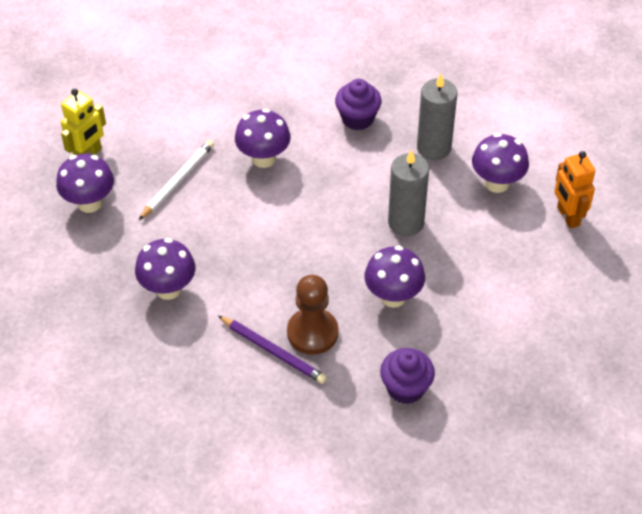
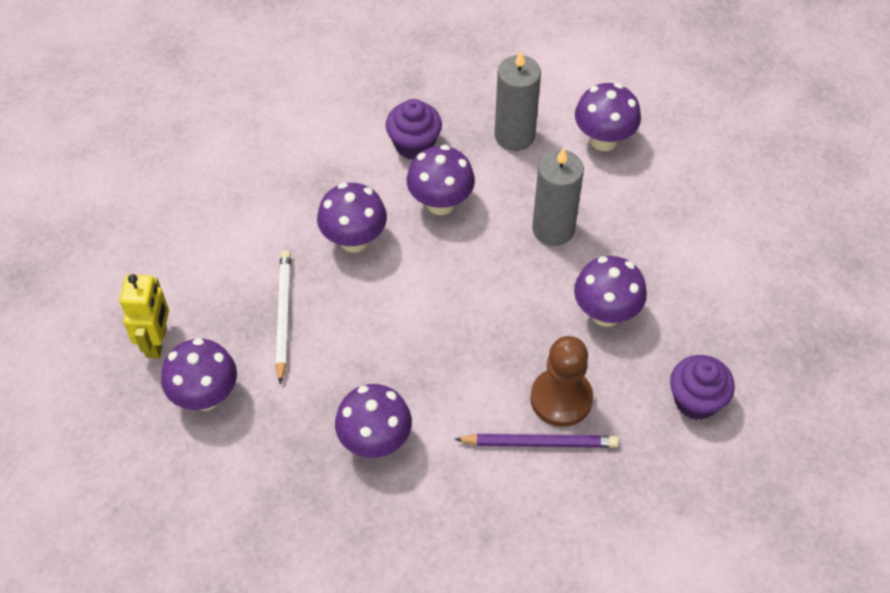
camera: 35 degrees left, 5 degrees up
orange robot [554,151,595,228] -> none
none -> purple mushroom [407,145,475,215]

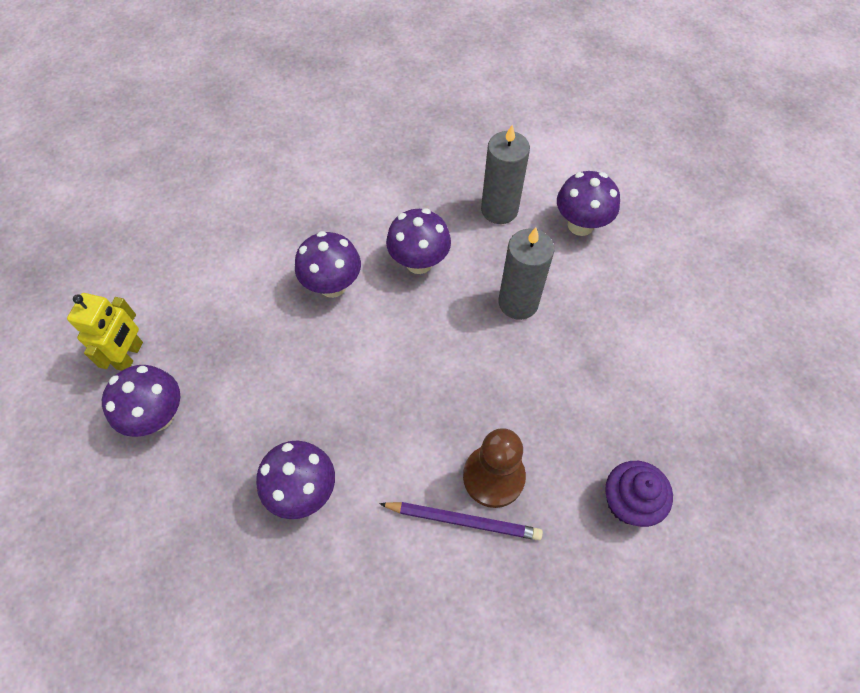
camera: 10 degrees right, 5 degrees up
white pencil [276,250,291,384] -> none
purple cupcake [386,99,442,159] -> none
purple mushroom [574,256,647,327] -> none

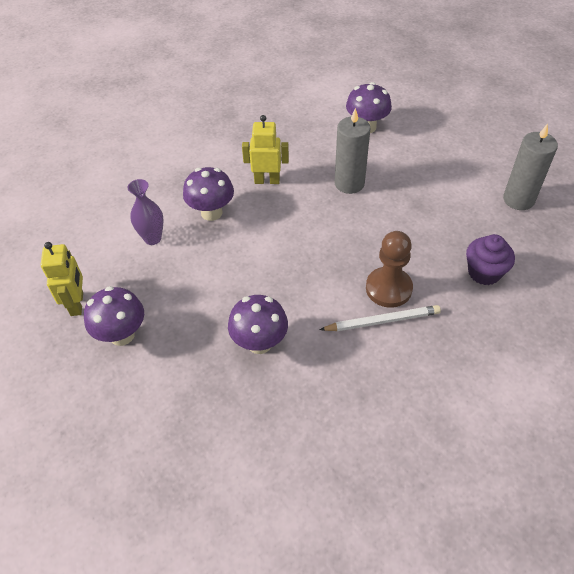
camera: 20 degrees left, 10 degrees down
purple pencil [379,502,543,540] -> white pencil [319,305,441,331]
purple mushroom [386,208,451,274] -> yellow robot [242,115,289,184]
grey candle [481,125,530,224] -> grey candle moved to [503,124,558,210]
none -> purple vase [127,179,164,245]

